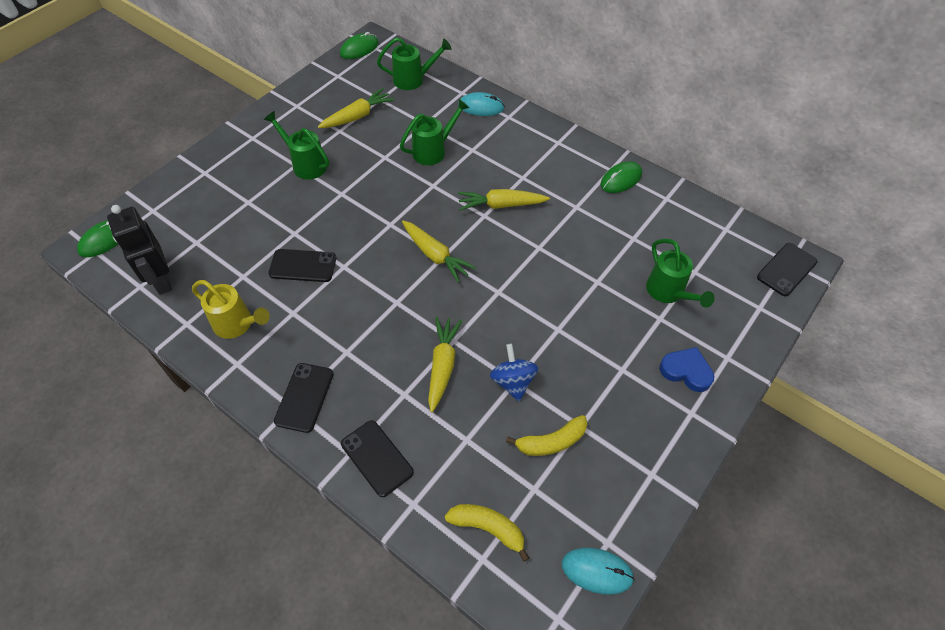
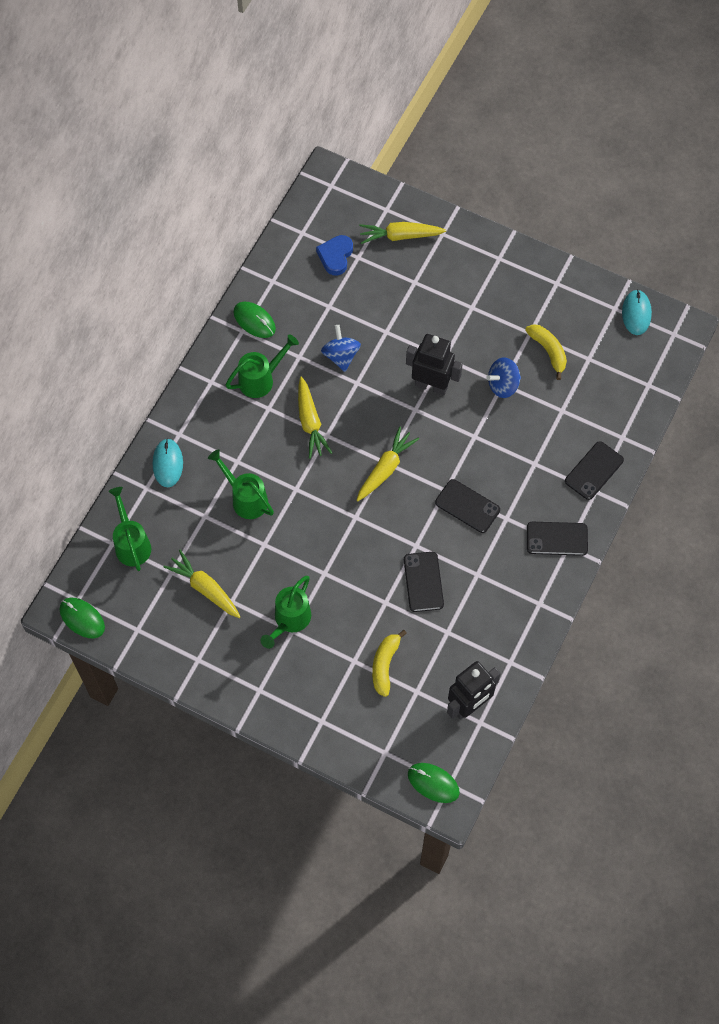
camera: 100 degrees left, 10 degrees up
yellow watering can [192,280,270,339] -> none
yellow carrot [428,317,463,412] -> yellow carrot moved to [359,222,446,244]
yellow banana [445,504,529,562] -> yellow banana moved to [372,630,407,697]
green watering can [646,239,714,308] -> green watering can moved to [225,334,299,398]
blue heart [659,347,714,392] -> blue heart moved to [316,235,353,276]
black phone [757,243,818,296] -> black phone moved to [435,479,500,533]
none -> blue spinning top [321,325,361,372]
none -> black robot [406,334,463,396]

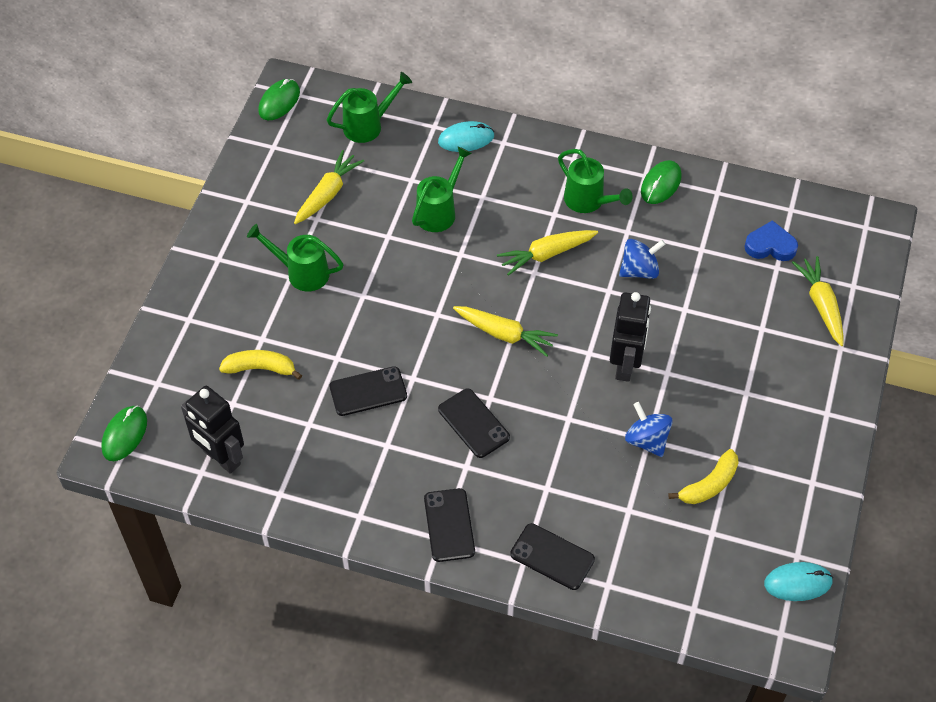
camera: 80 degrees right, 10 degrees down
black phone [435,479,500,533] -> black phone turned 60 degrees counterclockwise [438,388,510,458]

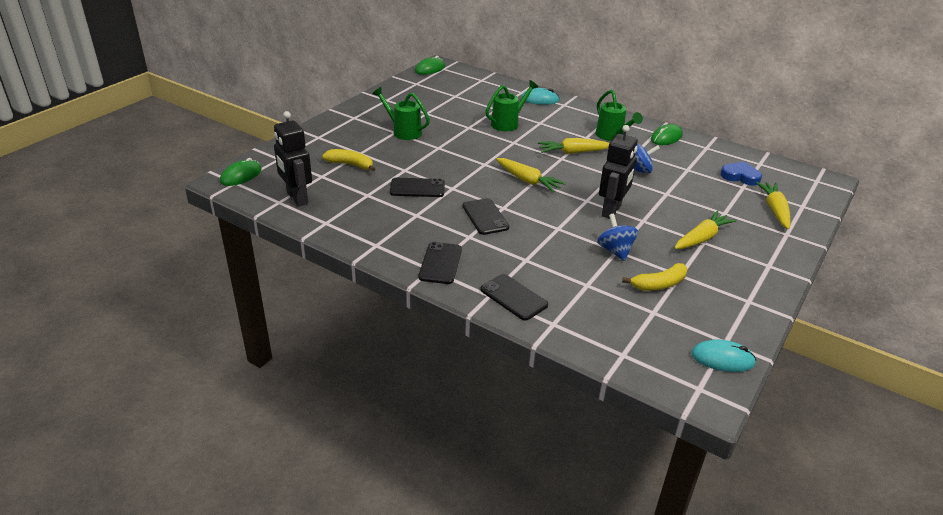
camera: 15 degrees right, 20 degrees down
yellow carrot [294,150,364,224] -> yellow carrot moved to [674,211,737,249]
green watering can [327,72,412,143] -> none

